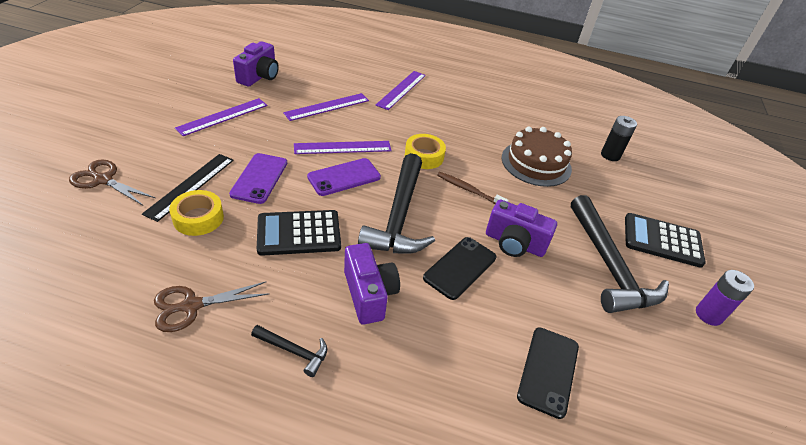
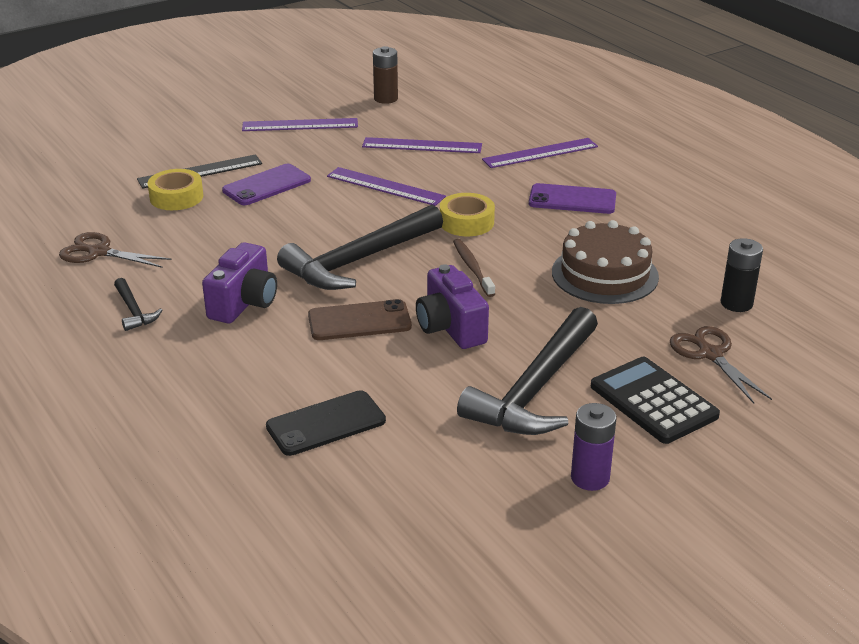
camera: 45 degrees right, 10 degrees down
brown scissors [69,160,155,205] -> brown scissors moved to [670,326,772,403]
purple camera [233,41,279,87] -> brown battery [373,46,398,104]
black calculator [257,210,341,256] -> none
purple phone [307,158,381,196] -> purple phone moved to [529,183,616,214]
black phone [423,237,496,300] -> brown phone [308,299,412,340]

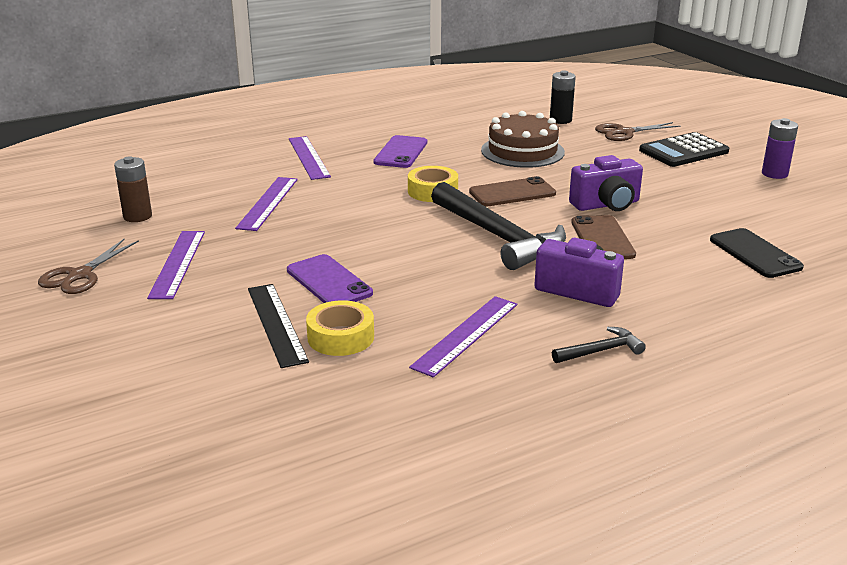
camera: 85 degrees left, 5 degrees down
brown scissors [59,232,172,268] -> brown scissors moved to [38,239,139,294]
purple ruler [327,167,446,206] -> purple ruler moved to [409,296,517,377]
brown toothbrush [453,239,495,297] -> brown phone [469,176,556,206]
black hammer [457,307,598,435] -> none

